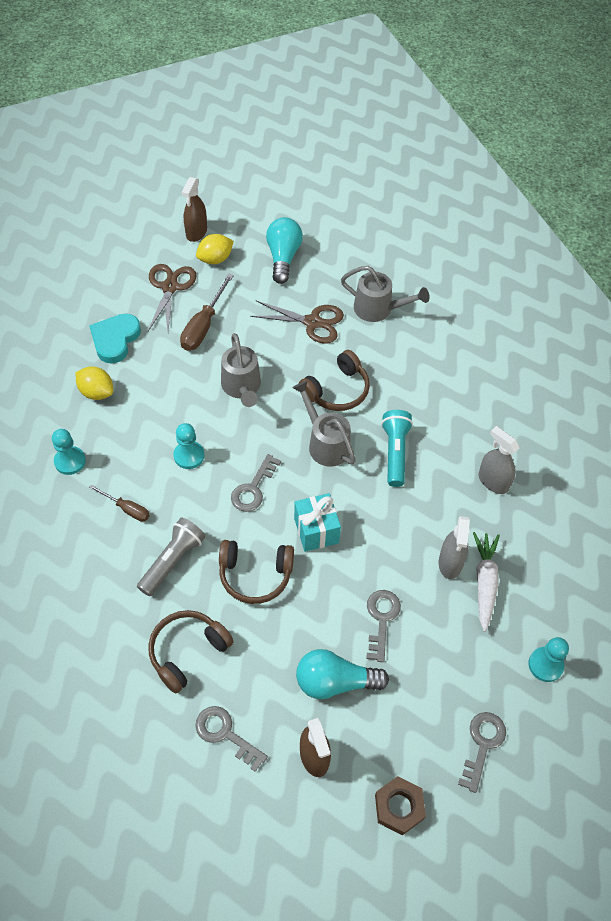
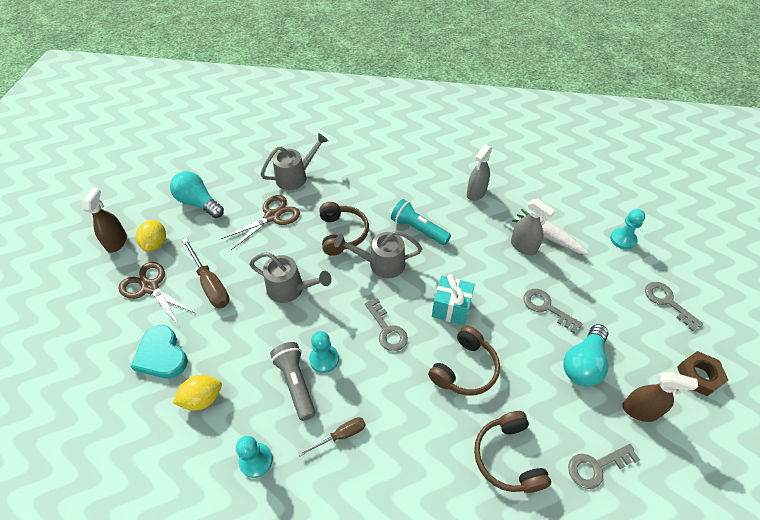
camera: 55 degrees left, 5 degrees down
grey flashlight [137,517,206,596] -> grey flashlight moved to [270,342,316,421]
brown spray bottle [182,177,207,242] -> brown spray bottle turned 135 degrees counterclockwise [82,188,127,253]
grey spray bottle [478,426,520,494] -> grey spray bottle turned 45 degrees counterclockwise [467,145,492,201]

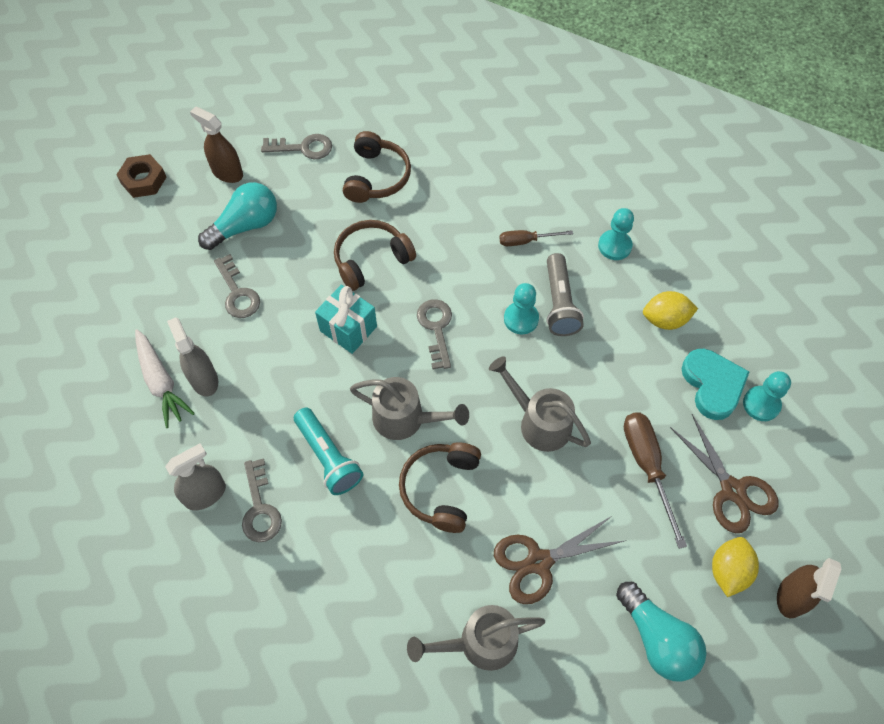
camera: 160 degrees left, 10 degrees up
turquoise pawn [610,209,645,249] -> turquoise pawn moved to [743,371,791,421]
grey key [645,282,703,331] -> grey key moved to [242,458,282,542]

